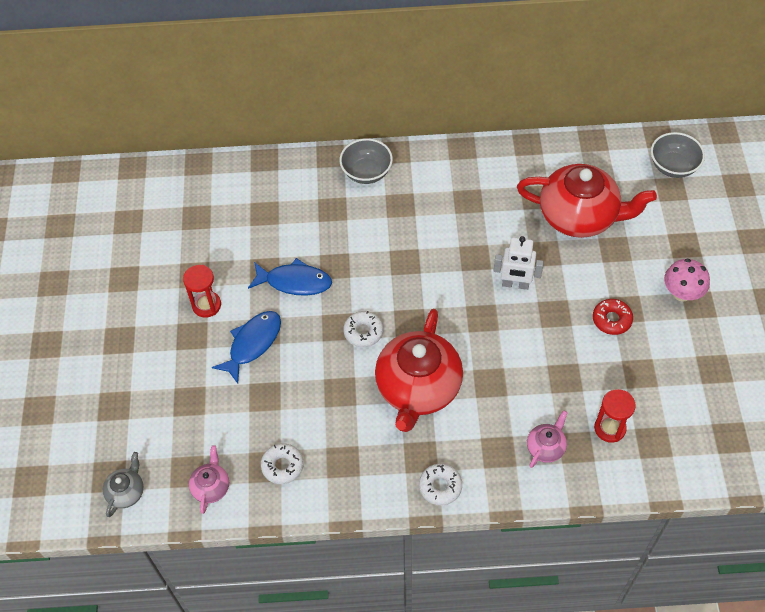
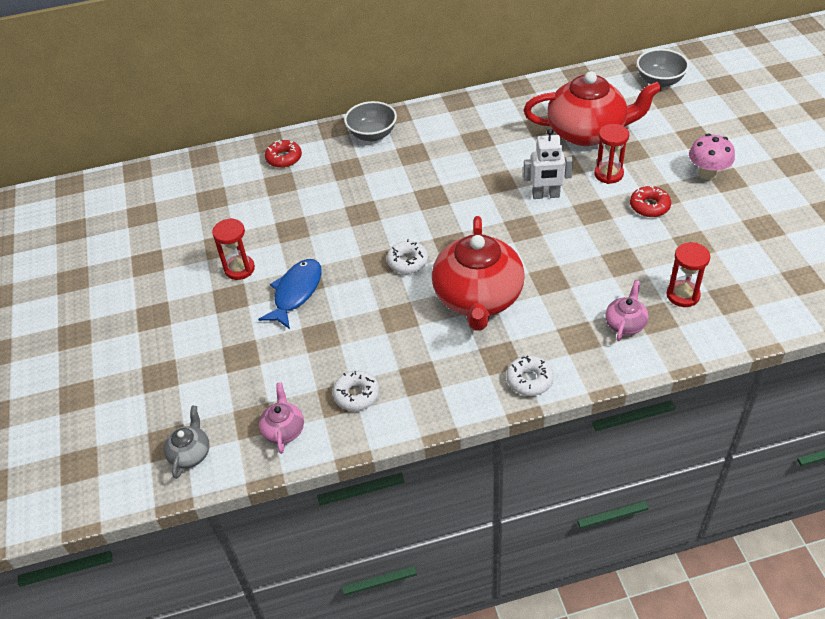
camera: 10 degrees left, 10 degrees down
blue fish [248,258,332,296] -> none
none -> red donut [265,140,302,168]
none -> red hourglass [594,124,629,184]

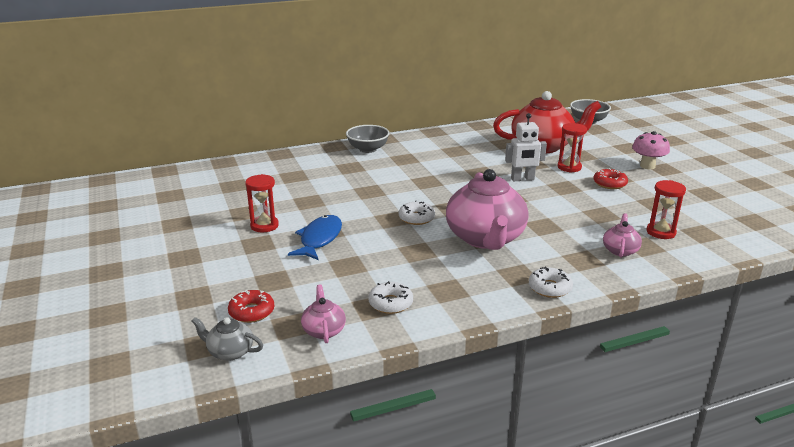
camera: 10 degrees left, 20 degrees down
grey teapot [163,406,210,479] -> grey teapot turned 75 degrees counterclockwise [191,317,263,361]
red donut [265,140,302,168] -> red donut moved to [228,290,274,323]
red teapot [432,216,525,331] -> pink teapot [446,169,529,250]

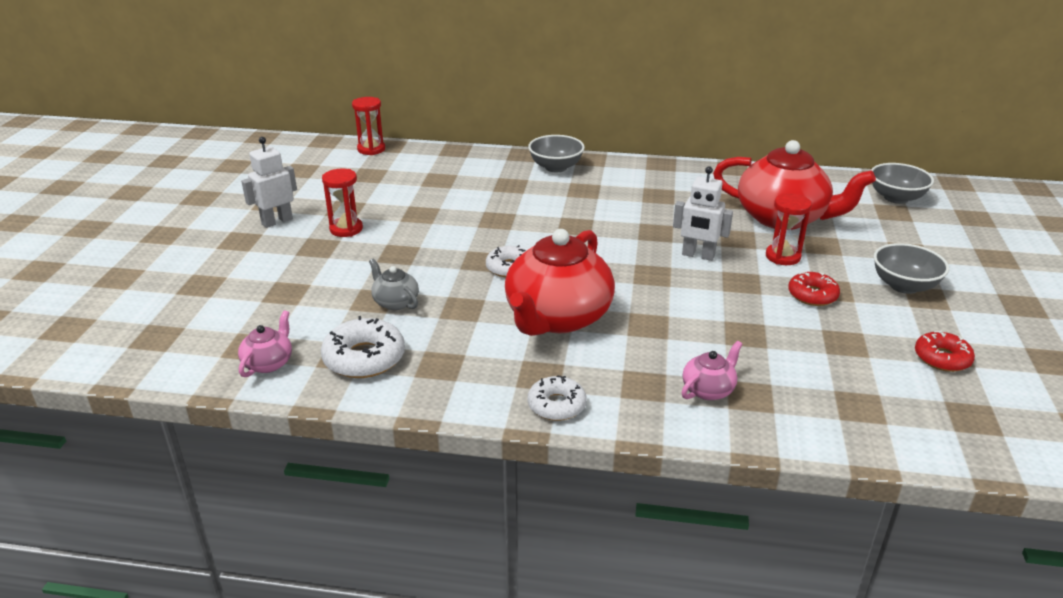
camera: 30 degrees right, 5 degrees up
grey teapot [191,317,263,361] -> grey teapot moved to [369,258,419,310]
red donut [228,290,274,323] -> red donut moved to [915,330,975,372]
blue fish [288,215,342,260] -> none
white donut [368,281,413,314] -> white donut [321,316,405,378], size x1.50
pink teapot [446,169,529,250] -> red teapot [505,229,615,336]
pink mushroom [632,131,670,169] -> grey bowl [874,243,949,294]
red hourglass [646,180,686,239] -> red hourglass moved to [352,97,385,155]
none -> white robot [241,137,297,228]

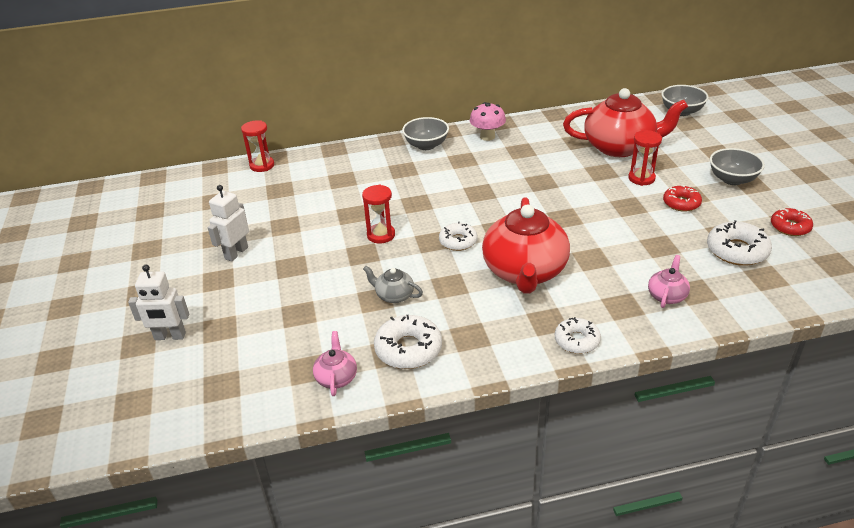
camera: 20 degrees left, 5 degrees up
red hourglass [322,169,363,237] -> red hourglass moved to [362,185,395,244]
white robot [673,166,733,261] -> white robot moved to [128,264,189,340]
none -> pink mushroom [470,102,506,141]
none -> white donut [707,220,772,266]

